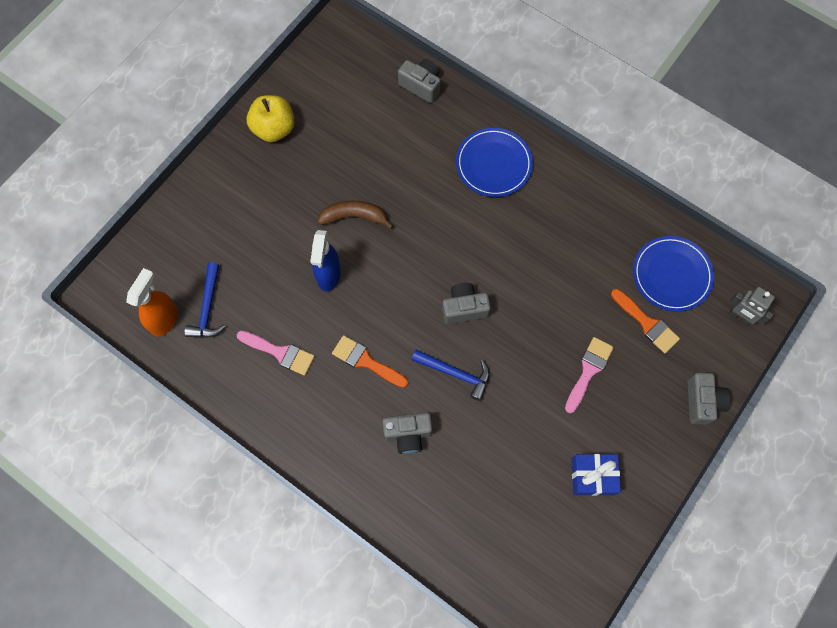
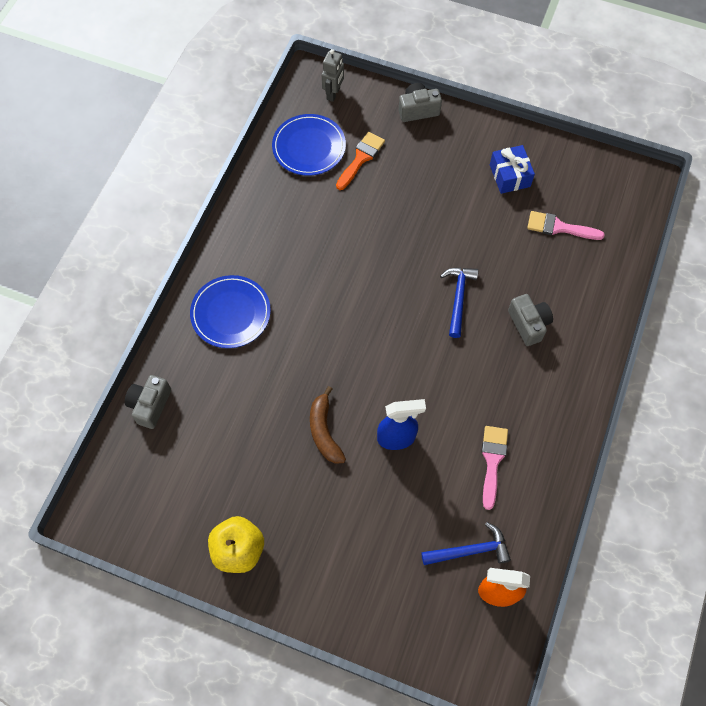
camera: 105 degrees left, 5 degrees down
orange brush [332,335,408,388] -> none
grey camera [442,283,491,324] -> none
pink brush [565,337,614,414] -> pink brush moved to [527,211,605,240]

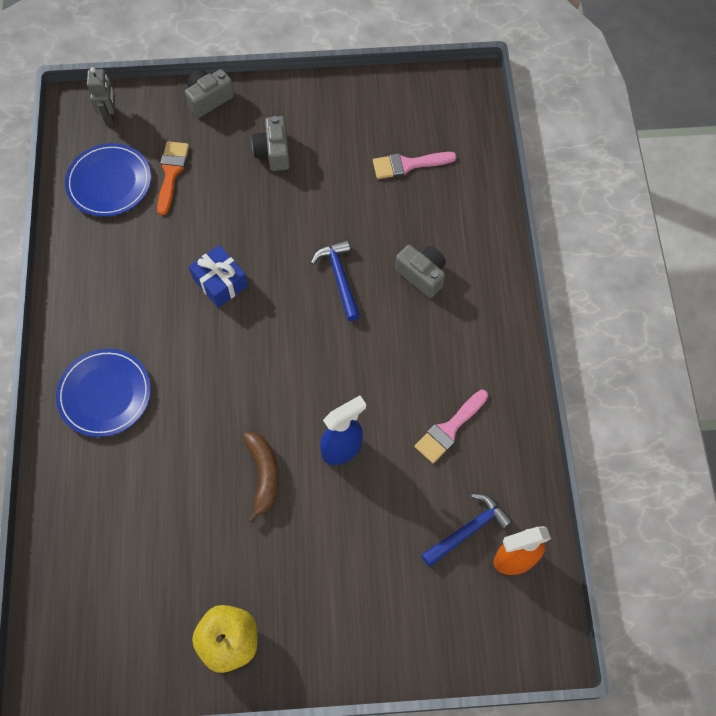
camera: 25 degrees left, 0 degrees up
grey camera [125,375,171,429] -> grey camera moved to [252,116,290,171]
brown banana [310,386,346,464] -> brown banana turned 150 degrees counterclockwise [243,432,279,523]
pink brush [482,426,508,510] -> pink brush turned 120 degrees counterclockwise [414,390,488,464]
blue gift [490,145,535,194] -> blue gift moved to [189,245,248,308]

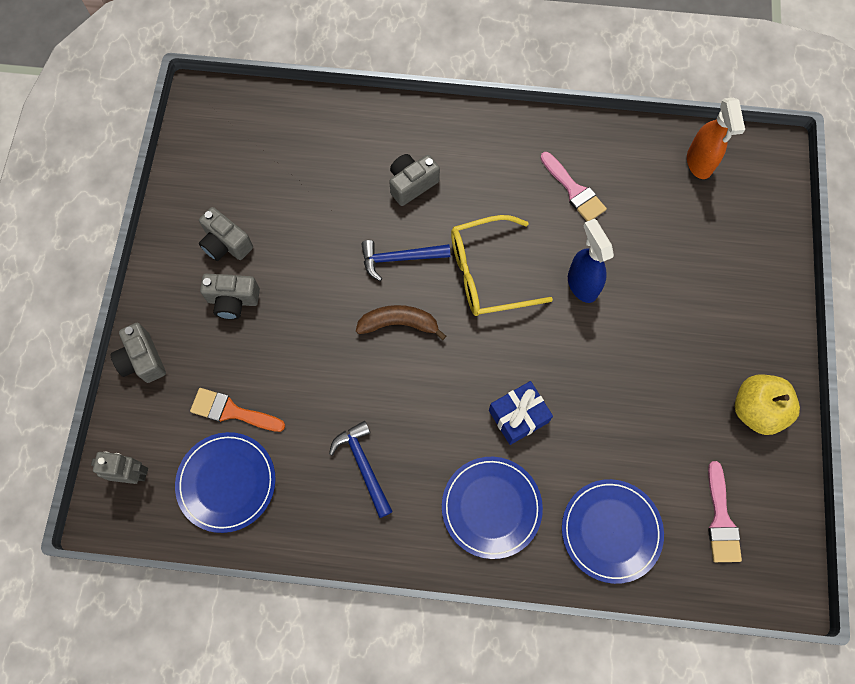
camera: 80 degrees left, 5 degrees up
blue gift [189,245,248,308] -> blue gift moved to [489,381,553,445]
brown banana [243,432,279,523] -> brown banana moved to [356,305,446,340]
pink brush [373,152,457,179] -> pink brush moved to [708,461,742,562]
blue hammer [421,493,513,567] -> blue hammer moved to [329,421,393,518]
none -> grey camera [199,207,253,261]
none -> yellow glasses [451,215,553,316]
none -> blue plate [562,479,664,584]

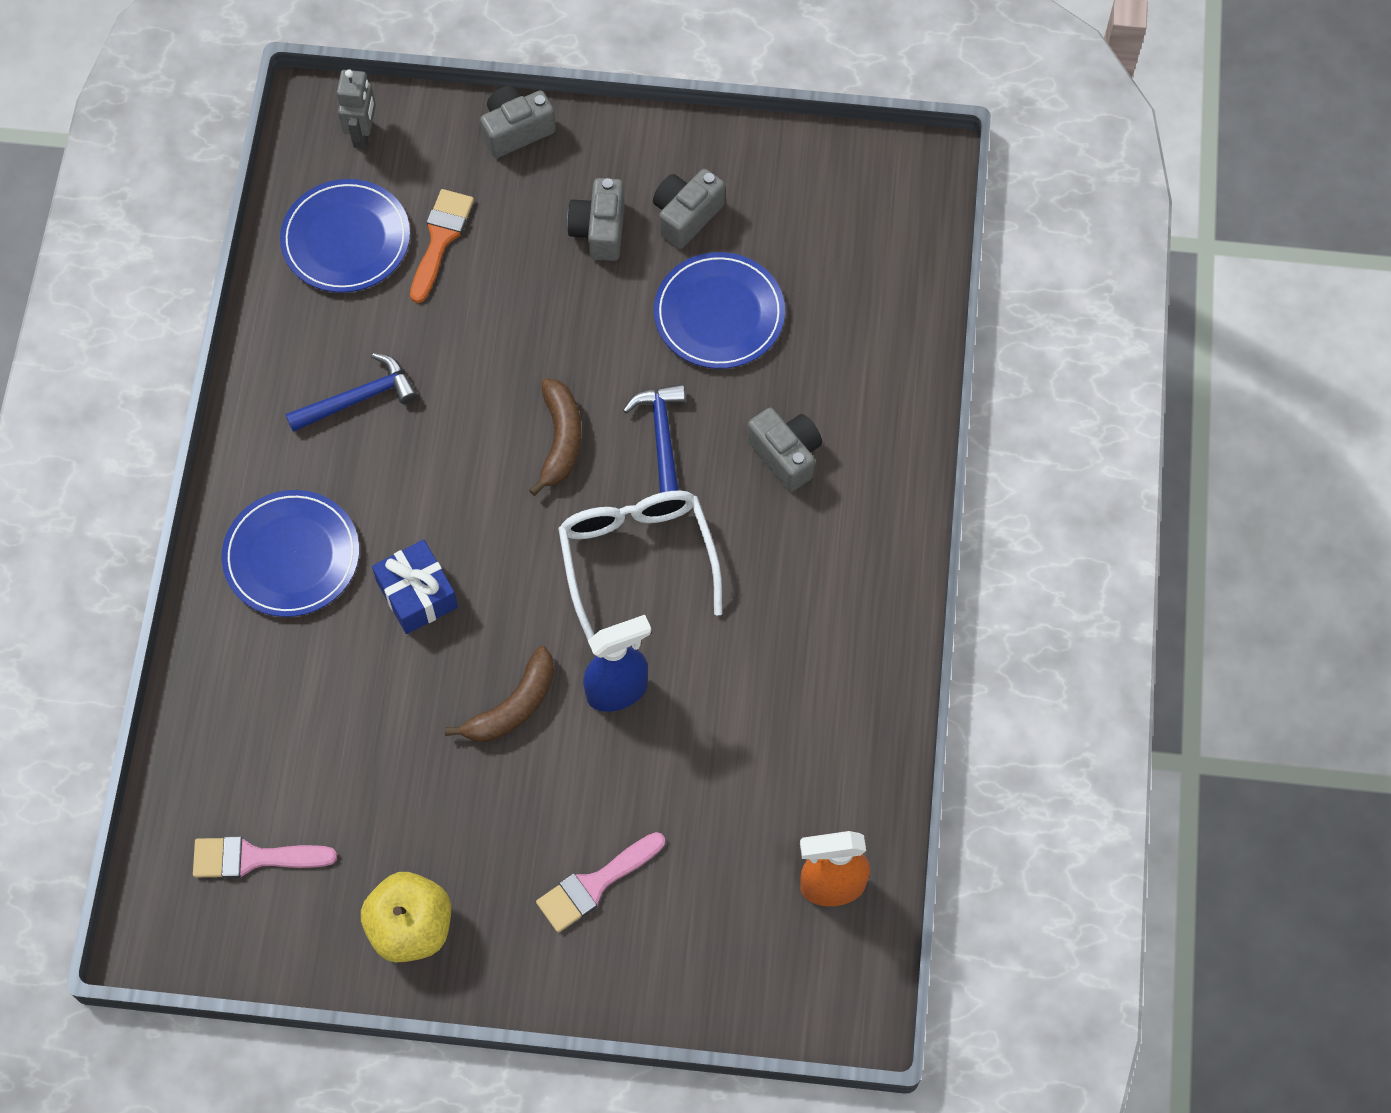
camera: 90 degrees right, 5 degrees down
yellow glasses [451,215,553,316] -> white glasses [558,491,722,640]
pink brush [540,152,607,221] -> pink brush moved to [536,832,665,933]
blue plate [562,479,664,584] -> blue plate moved to [654,252,785,369]
none -> brown banana [445,646,554,742]

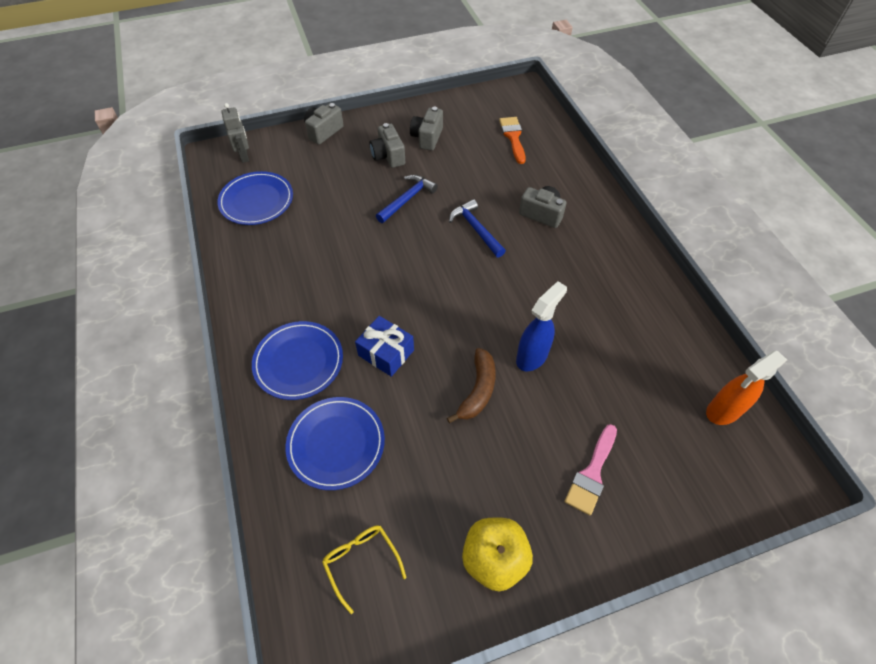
camera: 25 degrees left, 10 degrees down
pink brush [193,836,337,878] -> yellow glasses [322,525,406,614]
blue hammer [285,353,417,432] -> blue hammer moved to [376,175,438,223]
orange brush [410,189,474,303] -> orange brush moved to [499,117,526,164]
brown banana [529,379,582,496] -> none
white glasses [558,491,722,640] -> none
blue plate [654,252,785,369] -> blue plate moved to [286,397,385,490]

